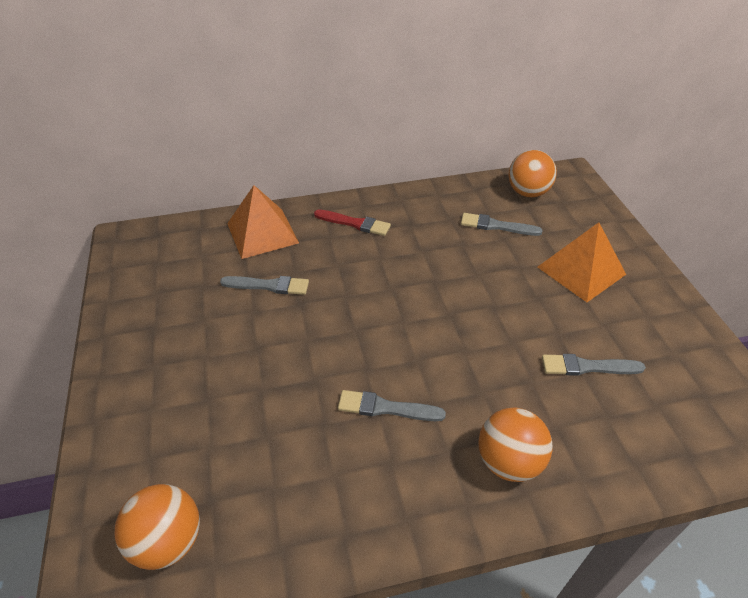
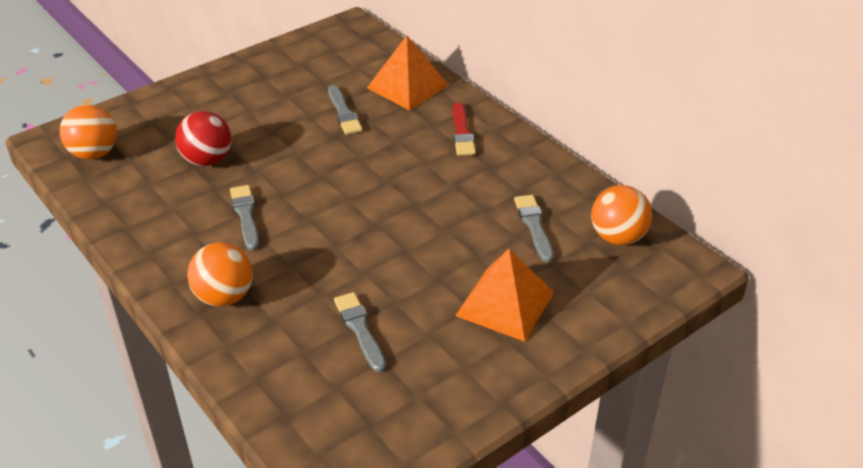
camera: 65 degrees right, 5 degrees down
none -> red ball [175,111,232,166]

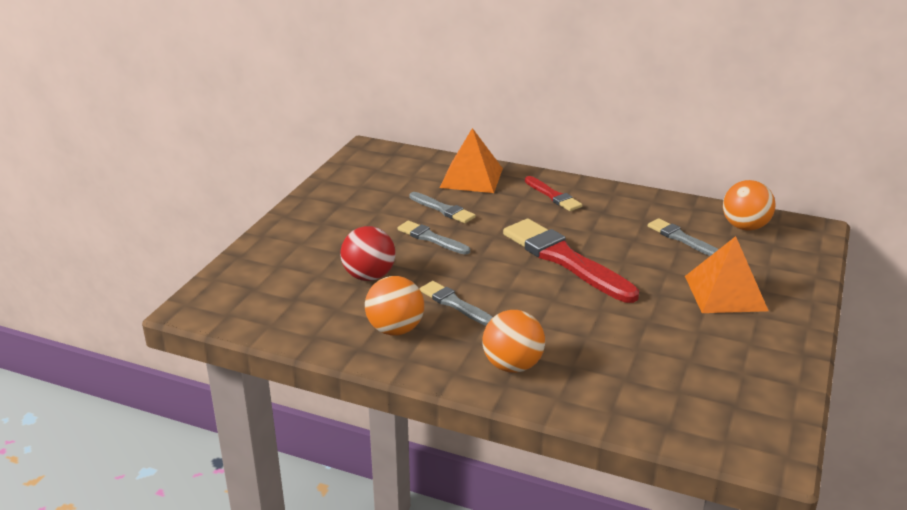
camera: 30 degrees left, 10 degrees down
orange ball [60,105,117,159] -> orange ball moved to [365,276,424,335]
grey brush [334,292,386,373] -> grey brush moved to [397,221,470,255]
none -> red brush [503,219,639,303]

